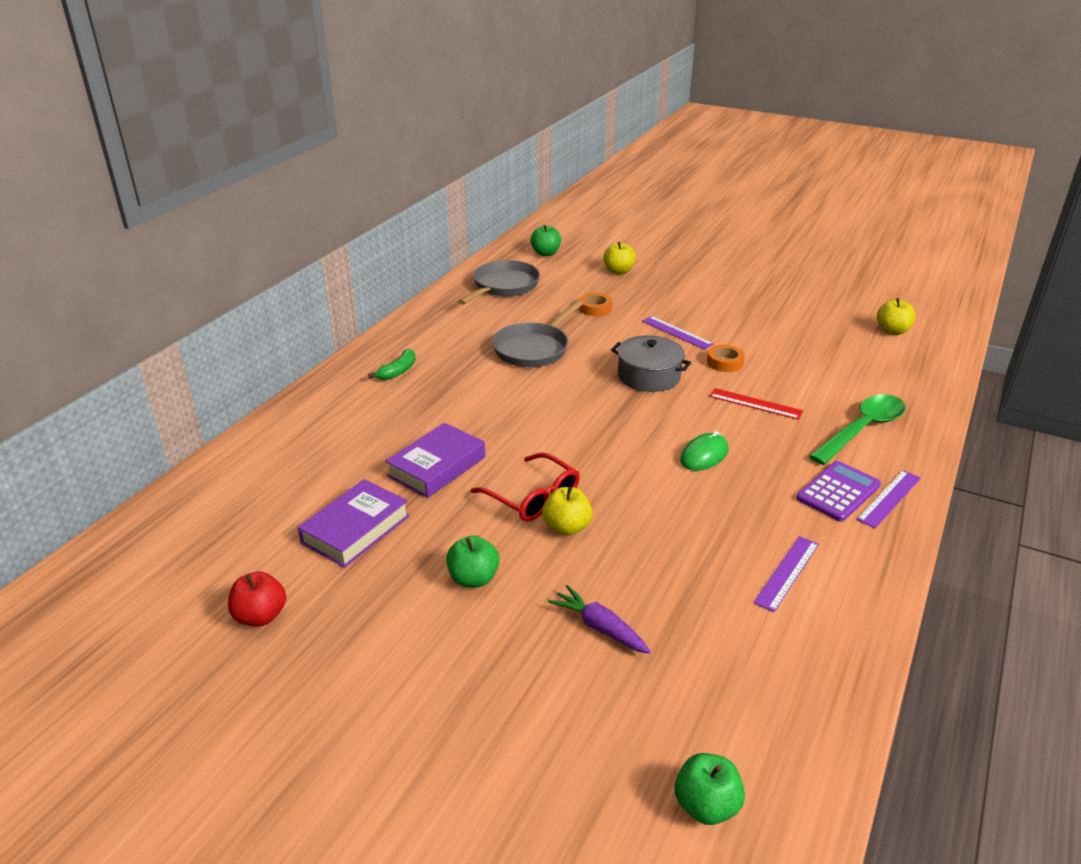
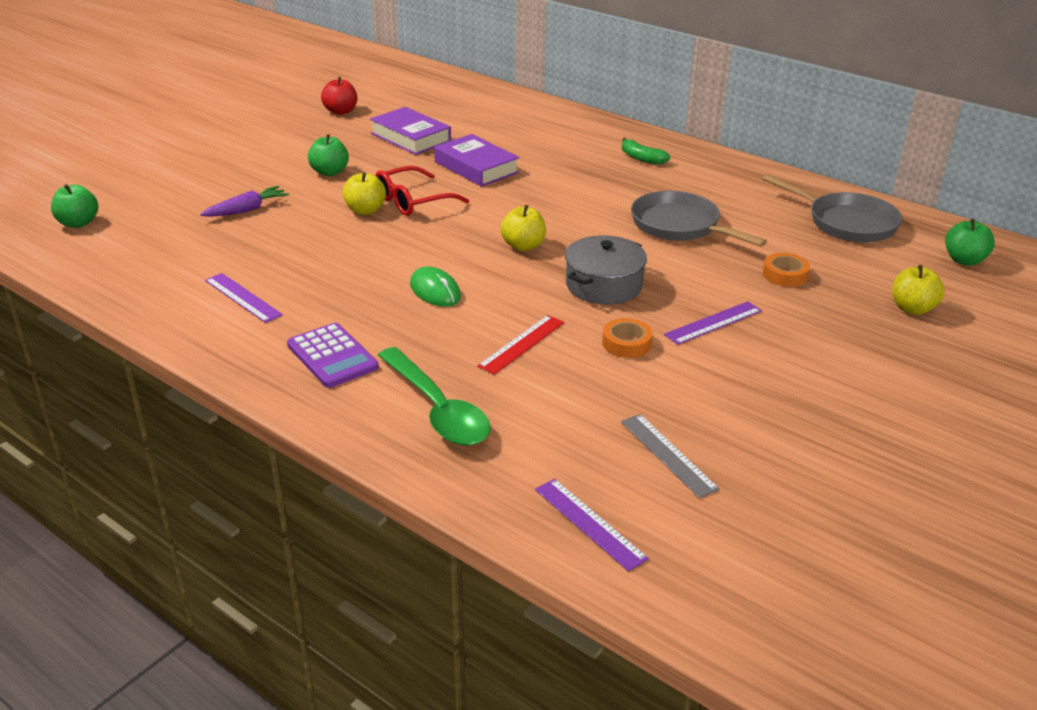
camera: 100 degrees right, 0 degrees up
purple ruler [856,470,921,528] -> purple ruler moved to [535,479,649,571]
yellow apple [877,298,916,335] -> yellow apple moved to [501,205,546,251]
none -> grey ruler [621,414,720,498]

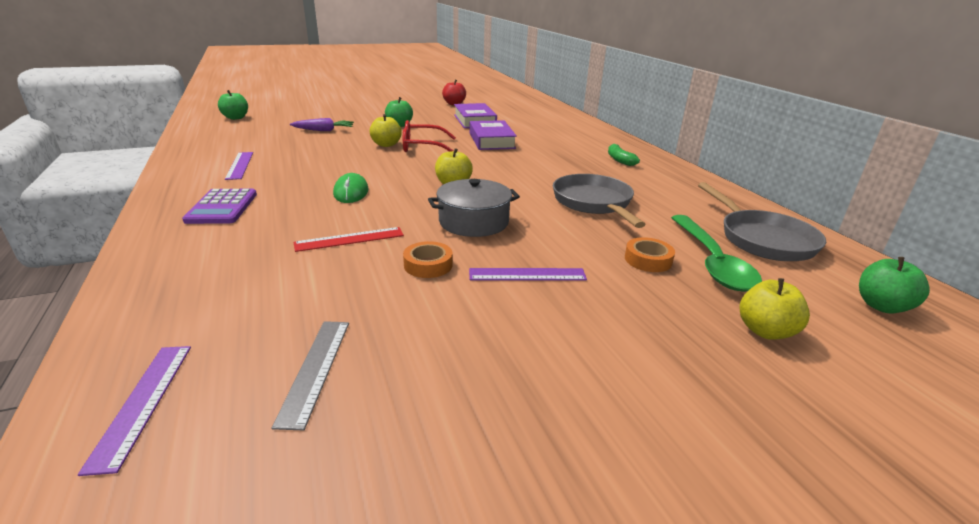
camera: 30 degrees right, 5 degrees down
green spoon [378,347,491,446] -> green spoon moved to [671,215,762,292]

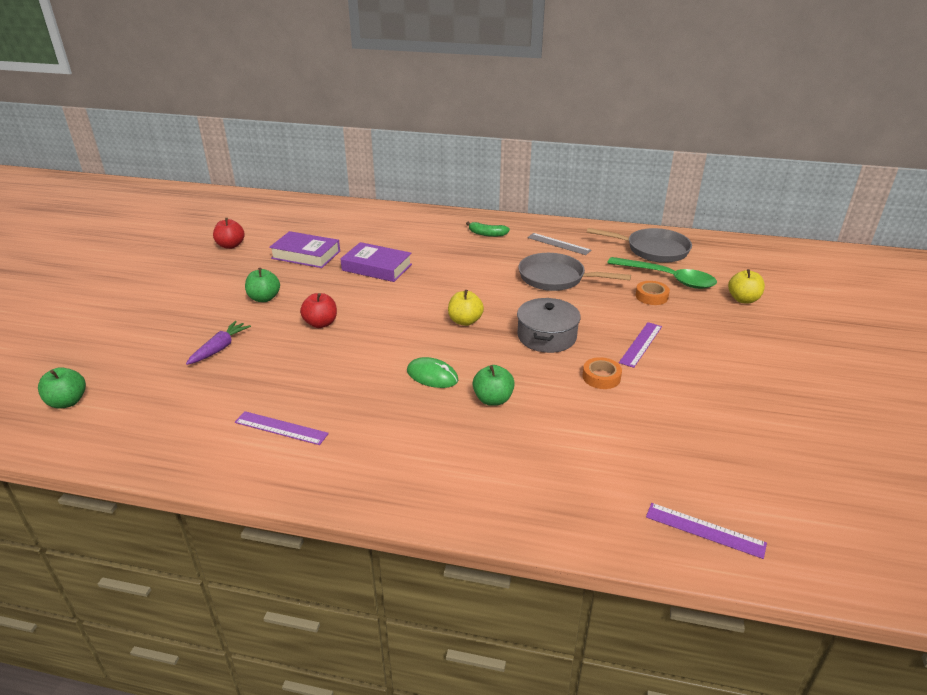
camera: 55 degrees left, 5 degrees up
purple calculator [182,189,257,224] -> none
grey ruler [271,321,349,430] -> grey ruler moved to [527,233,592,255]
red ruler [294,227,404,252] -> none
yellow apple [369,114,402,147] -> red apple [300,293,337,328]
red glasses [403,120,456,152] -> none
green apple [859,257,930,314] -> green apple moved to [473,365,515,406]

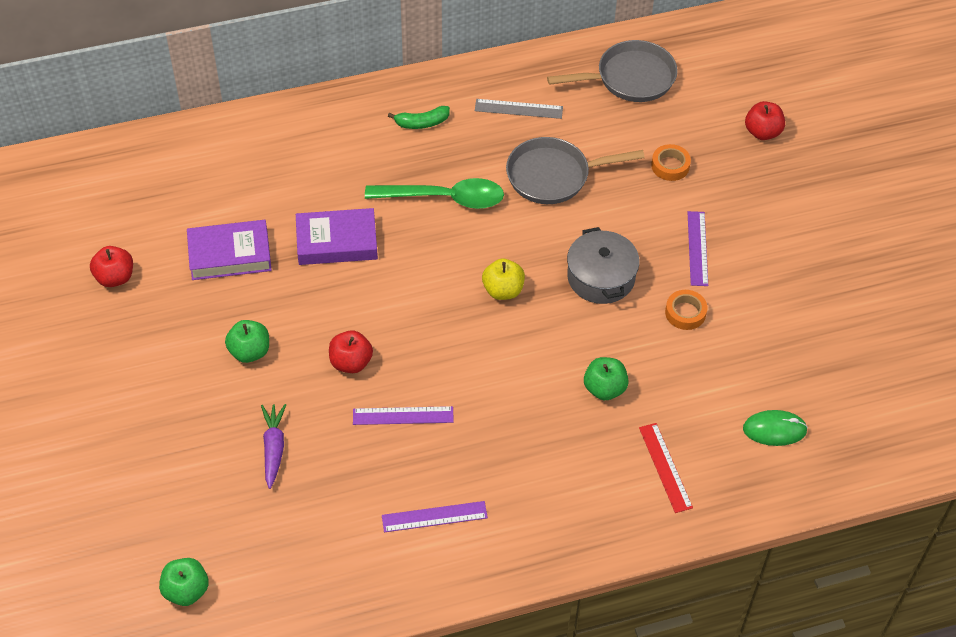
camera: 30 degrees left, 20 degrees up
green mouse [407,357,459,388] -> green mouse moved to [743,410,808,446]
green spoon [607,257,717,289] -> green spoon moved to [365,178,504,209]
purple ruler [646,503,767,559] -> purple ruler moved to [353,406,454,425]
yellow apple [728,269,765,303] -> red apple [745,101,785,140]
none -> red ruler [639,423,693,513]

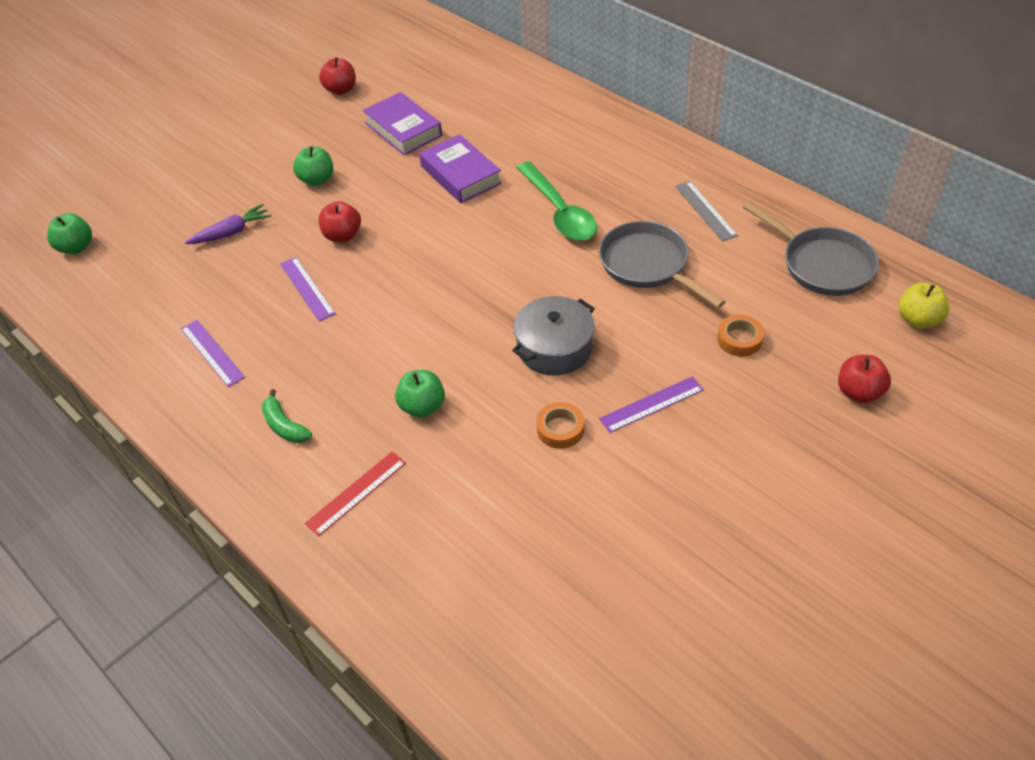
camera: 65 degrees right, 5 degrees down
green banana [388,106,450,129] -> green banana moved to [262,389,312,443]
yellow apple [482,259,525,300] -> yellow apple moved to [898,283,949,329]
green mouse [743,410,808,446] -> none

